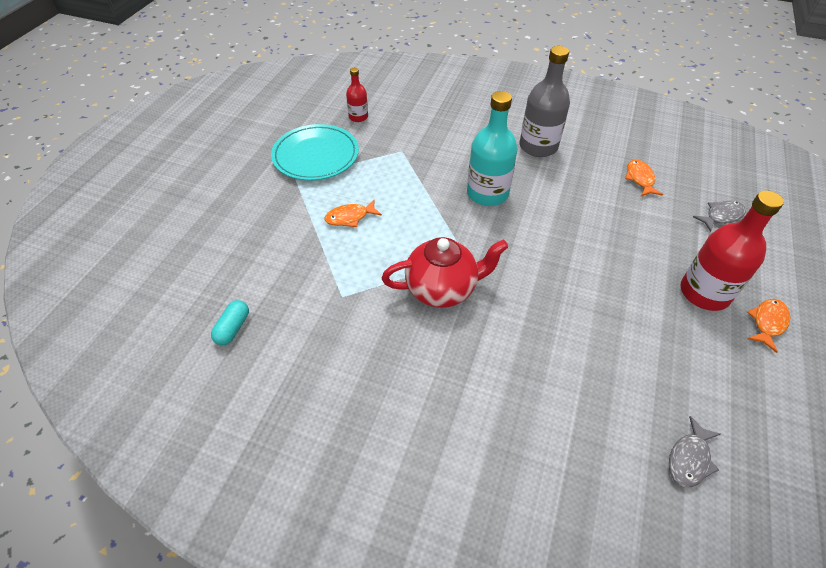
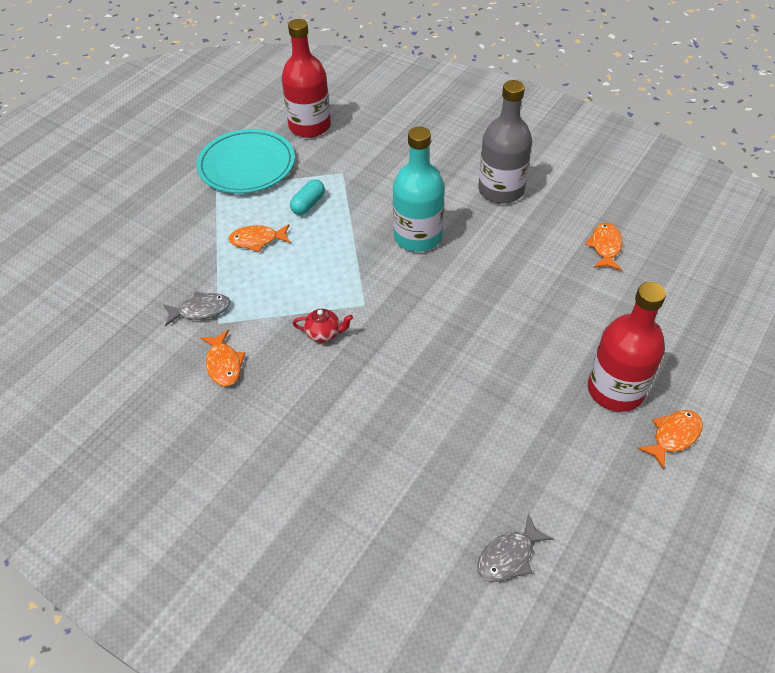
camera: 15 degrees right, 0 degrees up
turquoise capsule [211,300,249,345] -> turquoise capsule moved to [290,179,325,215]
red bottle [346,68,368,122] -> red bottle [282,19,331,138], size x1.87
red teapot [382,237,508,308] -> red teapot [292,309,353,342], size x0.46
grey fish [693,201,746,232] -> grey fish moved to [163,291,230,326]
none -> orange fish [200,330,245,386]

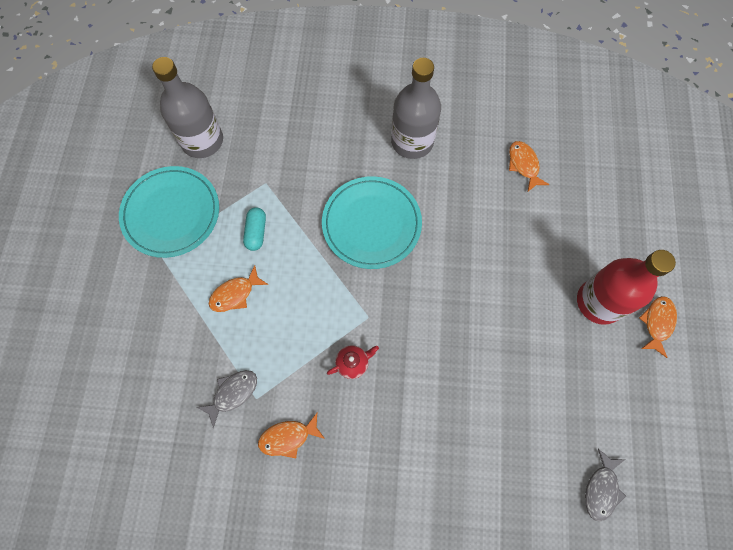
camera: 30 degrees left, 20 degrees up
orange fish [200,330,245,386] -> orange fish turned 120 degrees clockwise [258,413,325,458]
red bottle [282,19,331,138] -> grey bottle [152,57,223,158]
turquoise bottle [393,127,445,252] -> turquoise plate [322,176,422,269]

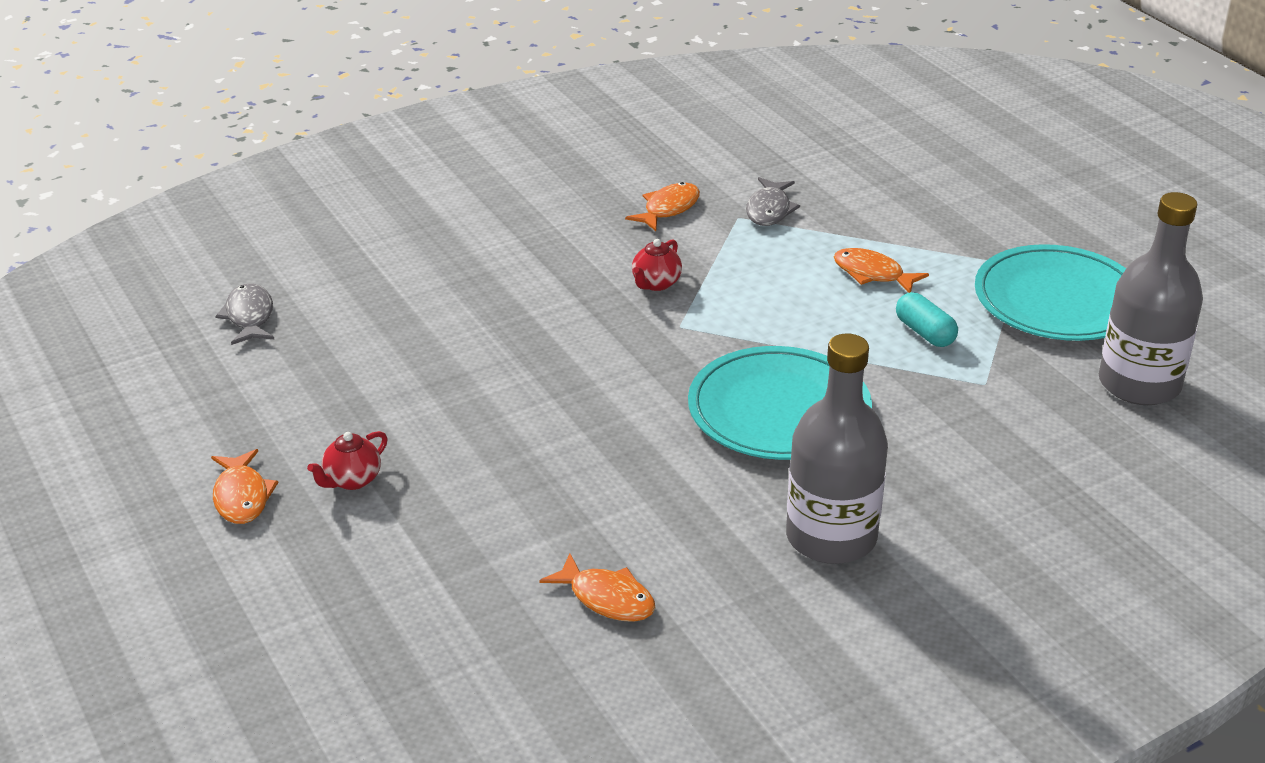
camera: 145 degrees right, 35 degrees down
orange fish [209,265,268,312] -> orange fish turned 75 degrees counterclockwise [834,248,929,293]
red bottle [577,250,676,325] -> red teapot [307,431,388,490]

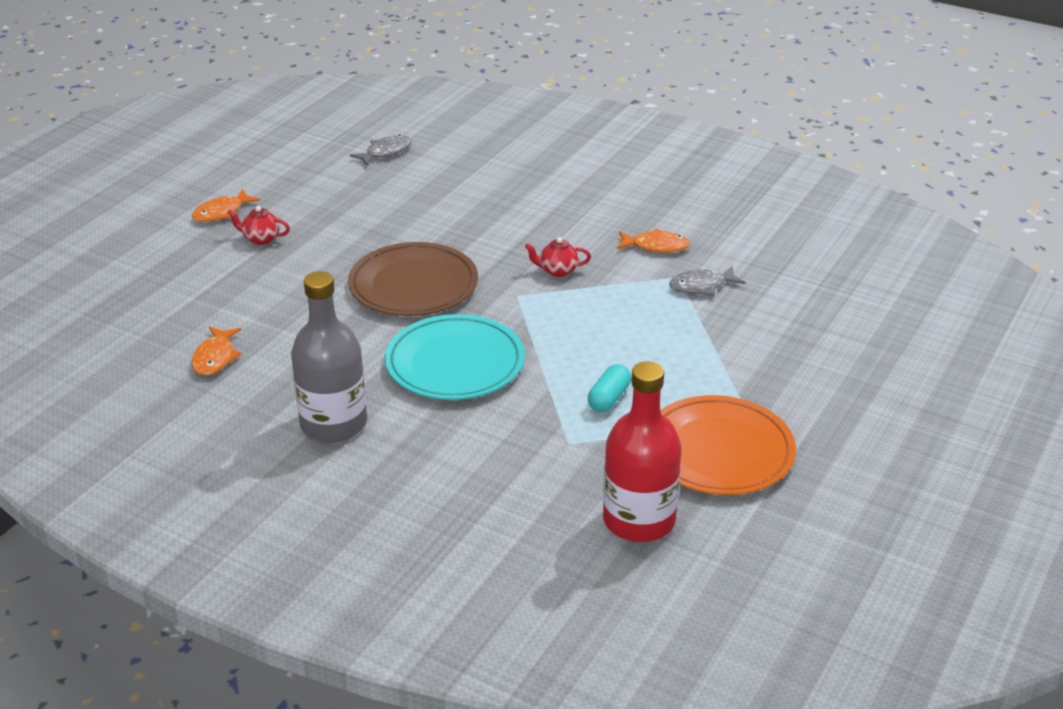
camera: 60 degrees right, 0 degrees up
orange fish [834,248,929,293] -> none
turquoise plate [975,244,1126,341] -> orange plate [661,395,796,495]
grey bottle [1099,192,1203,405] -> red bottle [603,361,682,542]
none -> brown plate [348,242,478,316]

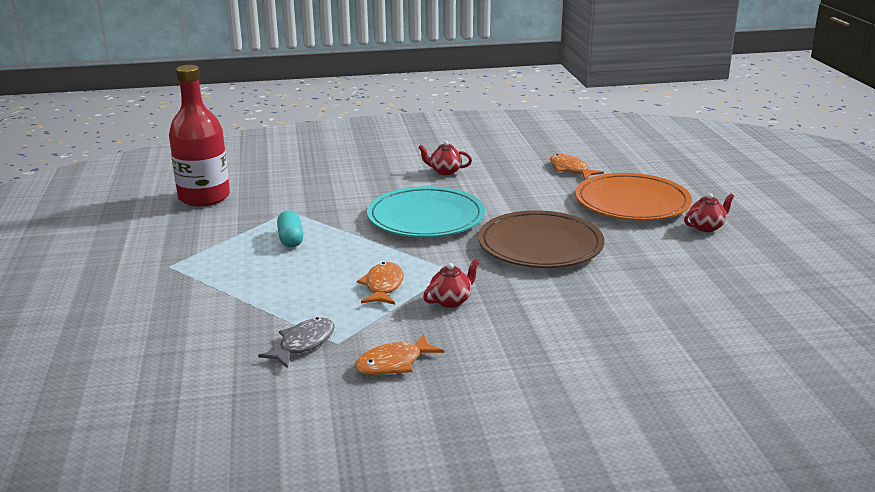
camera: 140 degrees right, 10 degrees down
orange fish [192,189,260,222] -> orange fish moved to [357,262,404,305]
grey bottle [291,271,367,442] -> red teapot [418,141,472,175]
grey fish [350,134,412,166] -> none
orange plate [661,395,796,495] -> orange plate moved to [575,173,692,221]

